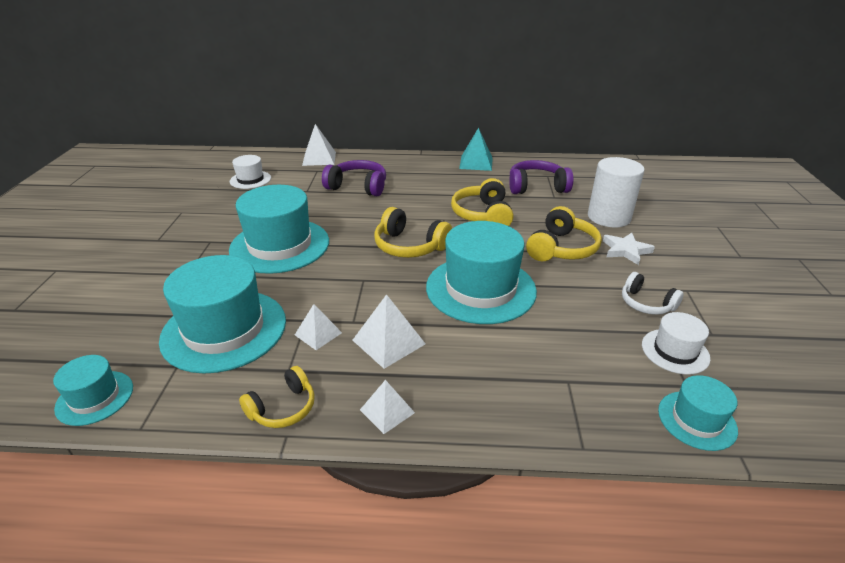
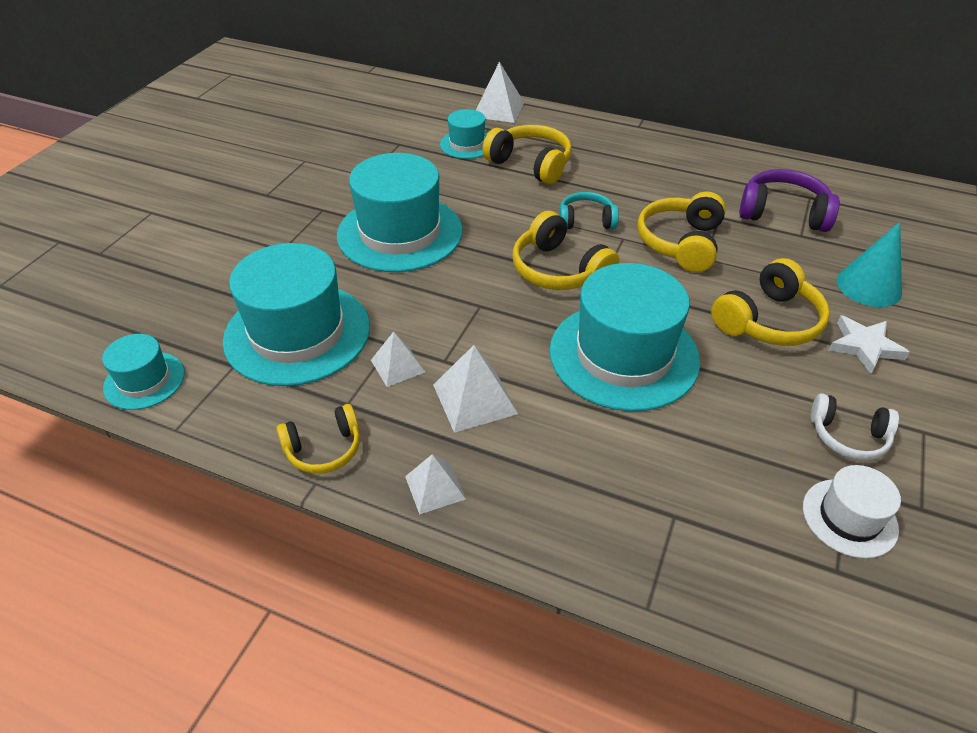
camera: 20 degrees right, 10 degrees up
white hat [230,155,271,189] -> none
purple headphones [322,160,386,196] -> yellow headphones [482,125,572,185]
turquoise pyramid [459,128,493,171] -> none
white cylinder [588,157,645,228] -> turquoise cone [837,222,902,307]
white headphones [622,272,684,315] -> white headphones turned 45 degrees counterclockwise [811,393,899,460]
turquoise hat [658,375,738,451] -> turquoise hat moved to [440,109,487,159]
none -> turquoise headphones [559,192,619,229]

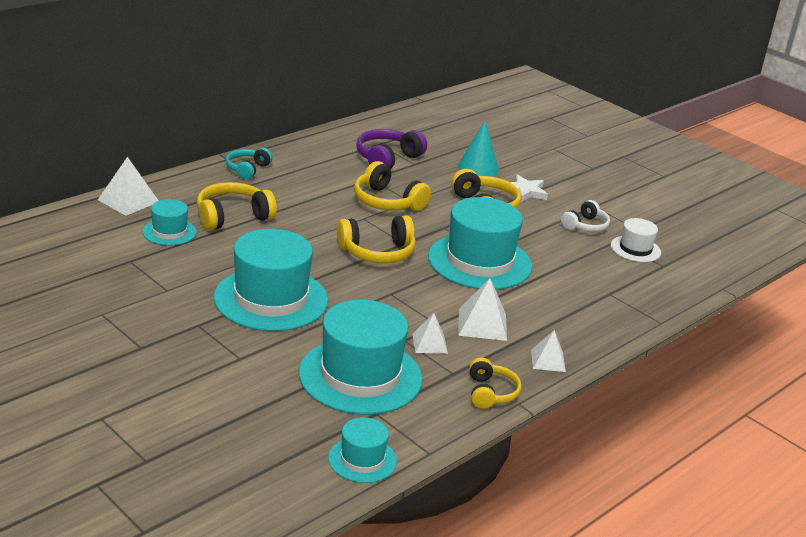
camera: 70 degrees left, 15 degrees down
turquoise headphones [559,192,619,229] -> turquoise headphones moved to [226,148,273,180]

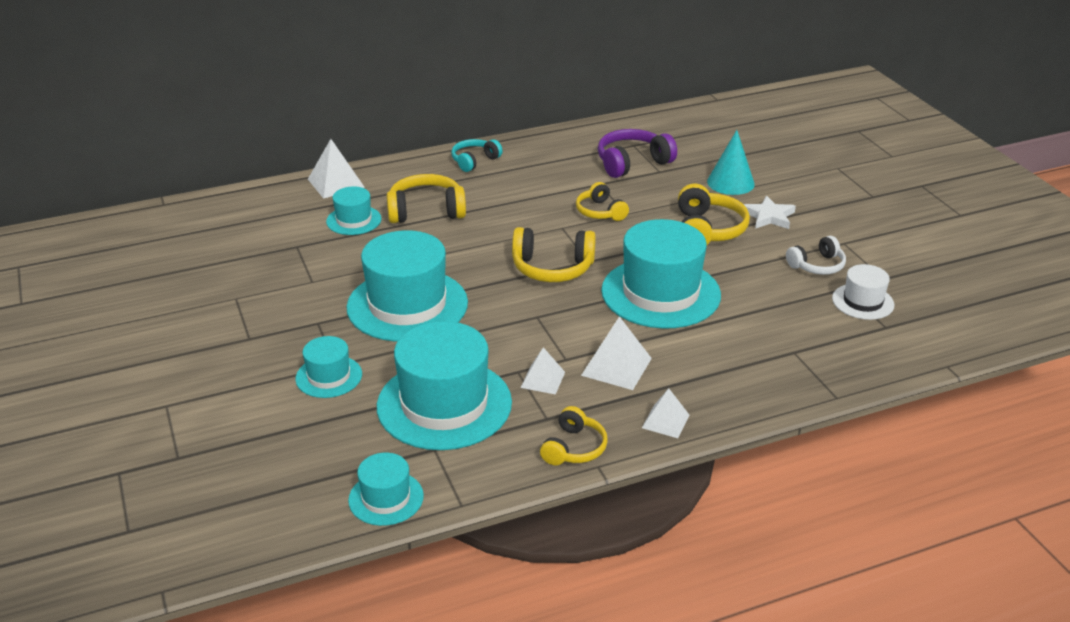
camera: 25 degrees right, 5 degrees up
yellow headphones [354,161,431,211] -> yellow headphones [576,182,629,221], size x0.65
none -> turquoise hat [295,336,362,398]

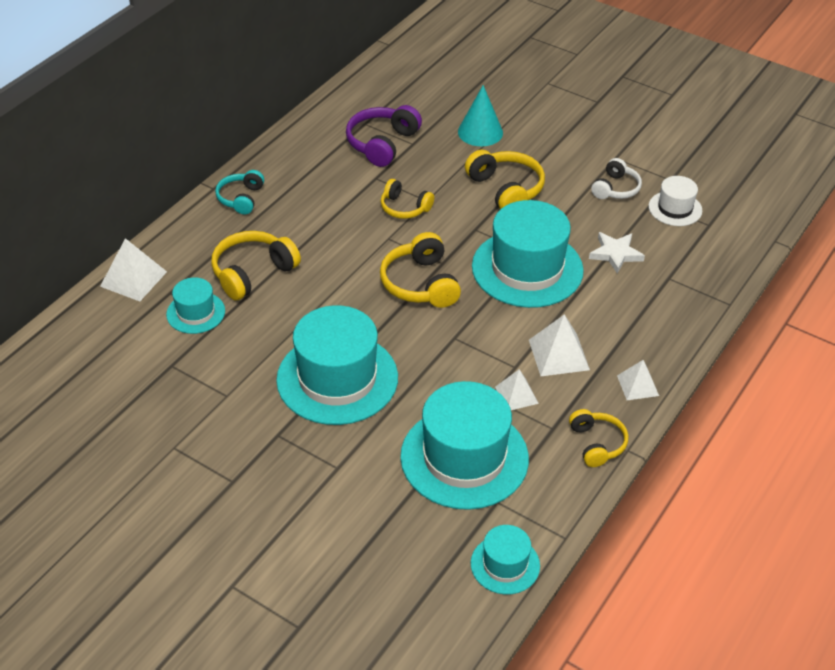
camera: 35 degrees left, 10 degrees up
turquoise hat [295,336,362,398] -> none
yellow headphones [512,227,596,282] -> yellow headphones turned 105 degrees clockwise [380,232,461,308]
white star [743,195,796,229] -> white star moved to [589,232,645,274]

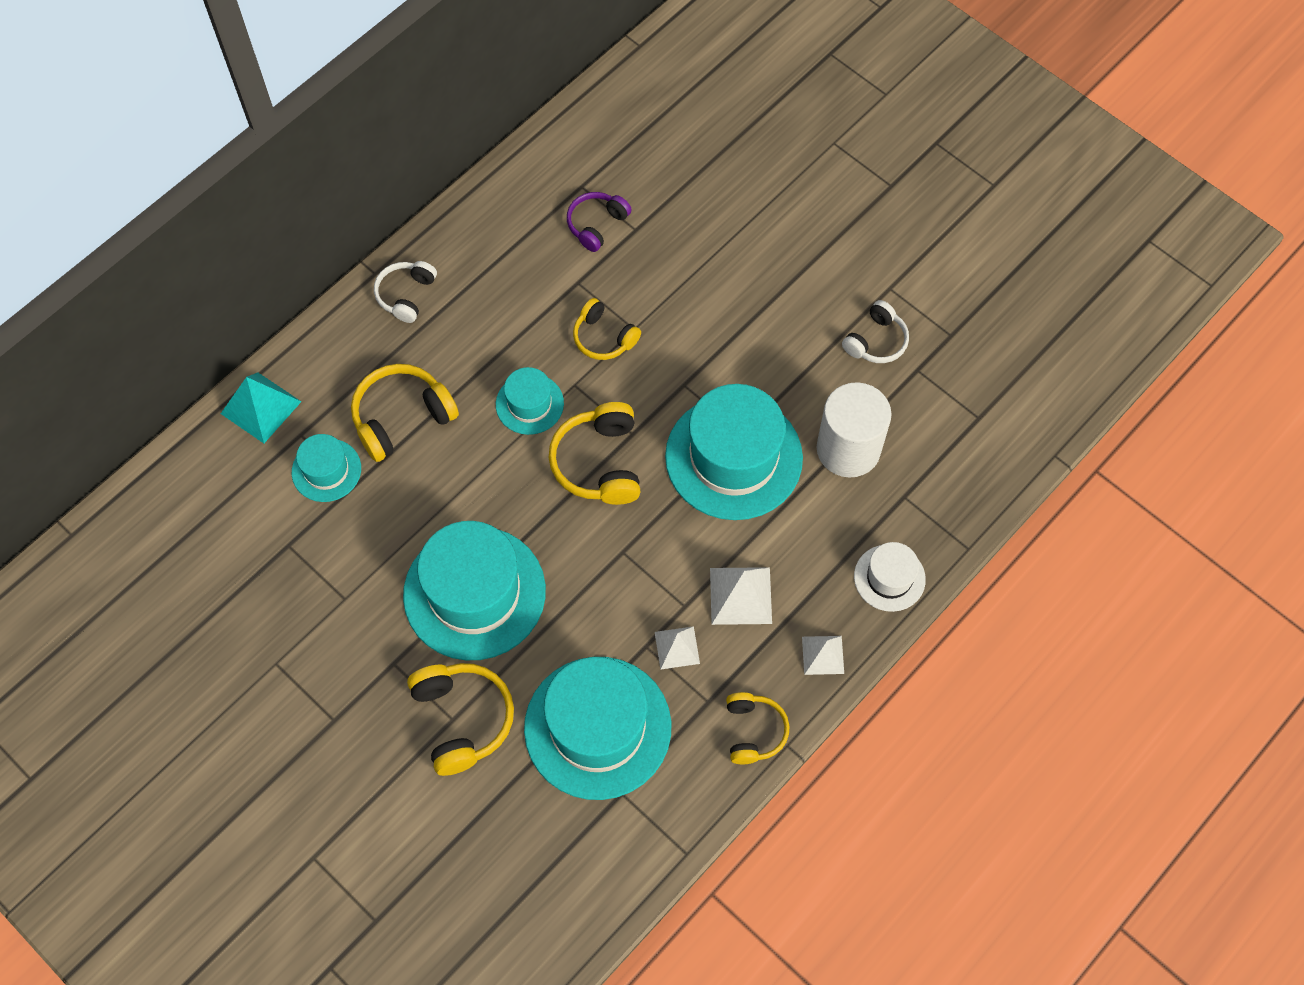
camera: 10 degrees right, 20 degrees up
white pyramid [100,238,167,301] -> turquoise pyramid [221,373,301,443]
turquoise headphones [215,170,264,214] -> white headphones [374,261,437,323]
purple headphones [346,105,422,167] -> purple headphones [567,192,632,252], size x0.65
turquoise cone [458,85,503,146] -> none
yellow headphones [465,150,545,209] -> yellow headphones moved to [407,663,514,776]
turquoise hat [471,525,540,595] -> turquoise hat moved to [496,367,564,435]
white star [589,232,645,274] -> white cylinder [817,382,892,478]
white hat [649,176,702,226] -> white hat moved to [854,542,926,612]

